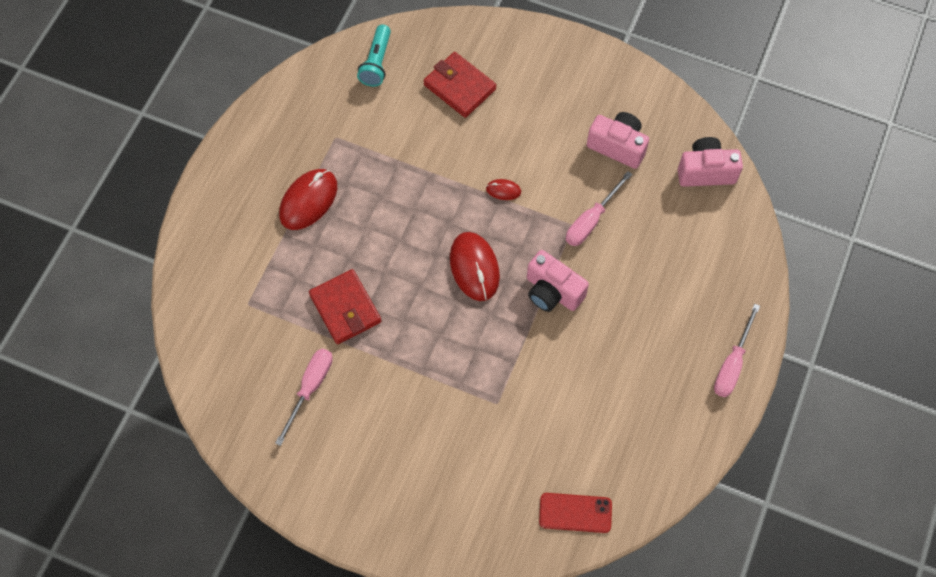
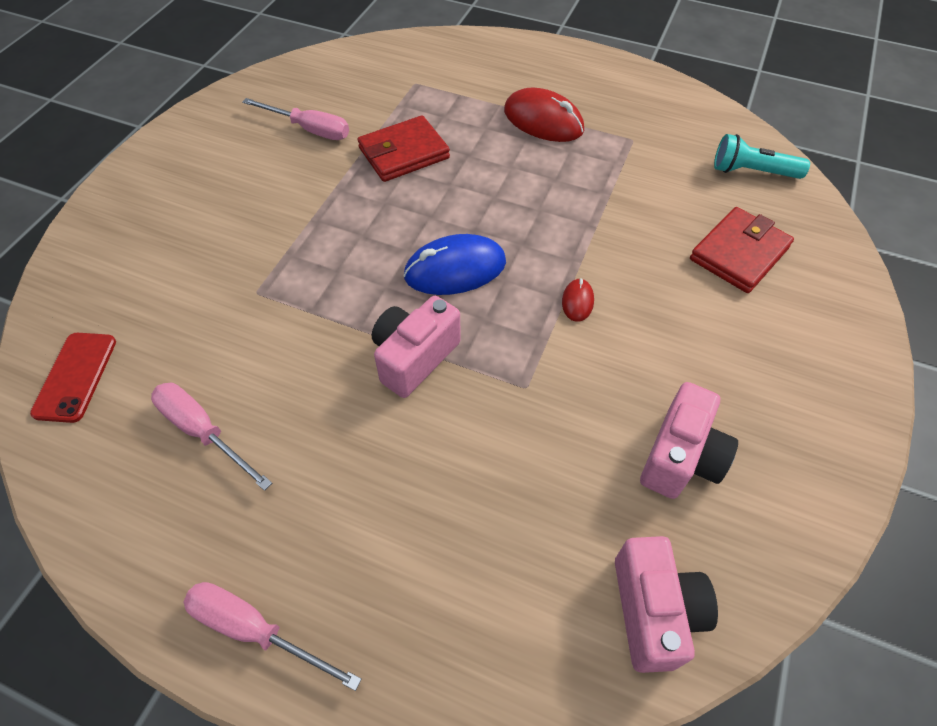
camera: 90 degrees right, 10 degrees down
red mouse [450,232,500,301] -> blue mouse [403,234,506,295]
pink screwdriver [566,171,632,246] -> pink screwdriver moved to [151,382,272,491]

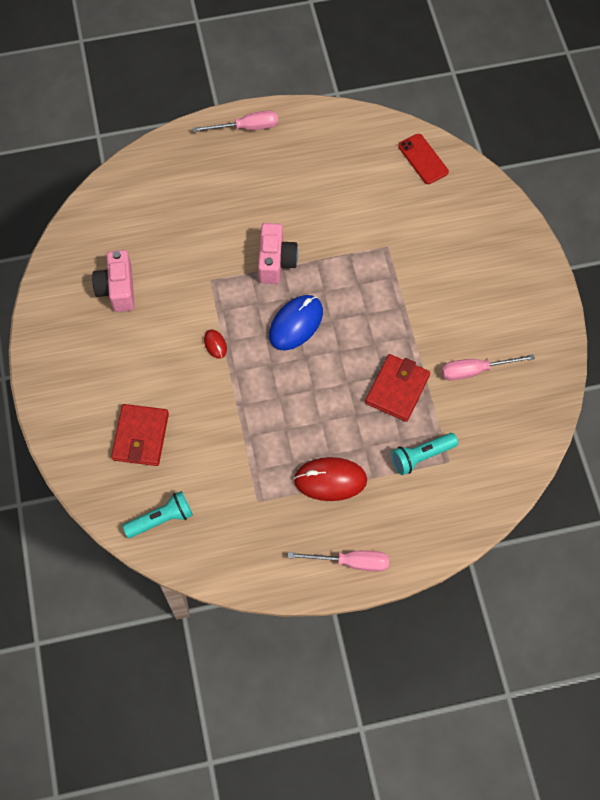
camera: 145 degrees right, 10 degrees up
pink screwdriver [151,382,272,491] -> pink screwdriver moved to [288,551,389,572]
pink camera [615,536,718,673] -> none
none -> turquoise flashlight [391,433,458,475]

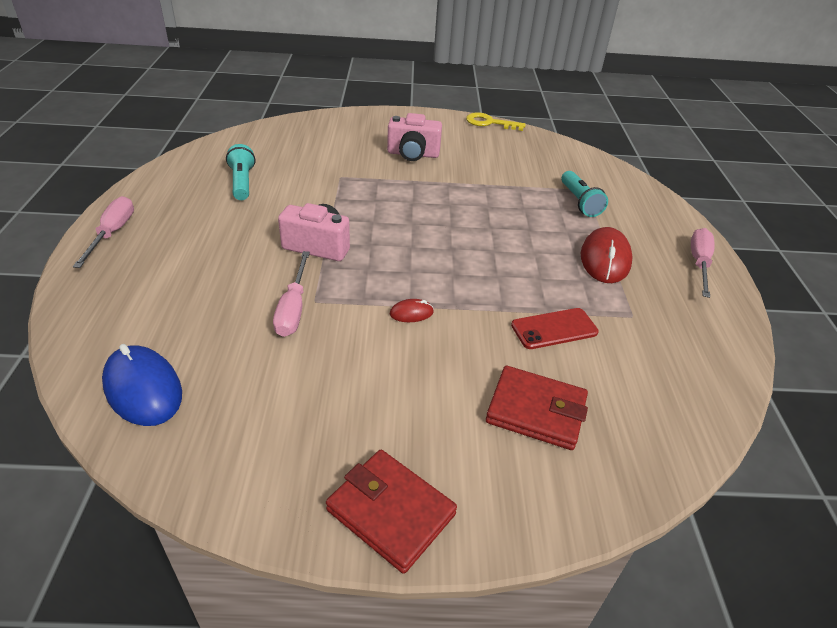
camera: 80 degrees left, 25 degrees down
pink camera [92,250,135,312] -> pink camera moved to [387,113,442,161]
turquoise flashlight [123,491,193,538] -> turquoise flashlight moved to [226,144,255,200]
blue mouse [269,295,323,350] -> blue mouse moved to [102,344,182,426]
red wallet [365,354,430,422] -> red wallet moved to [326,450,457,574]
red phone [398,134,449,184] -> red phone moved to [511,308,599,349]
pink screwdriver [442,354,535,381] -> pink screwdriver moved to [273,251,310,337]
none -> yellow key [466,112,526,131]

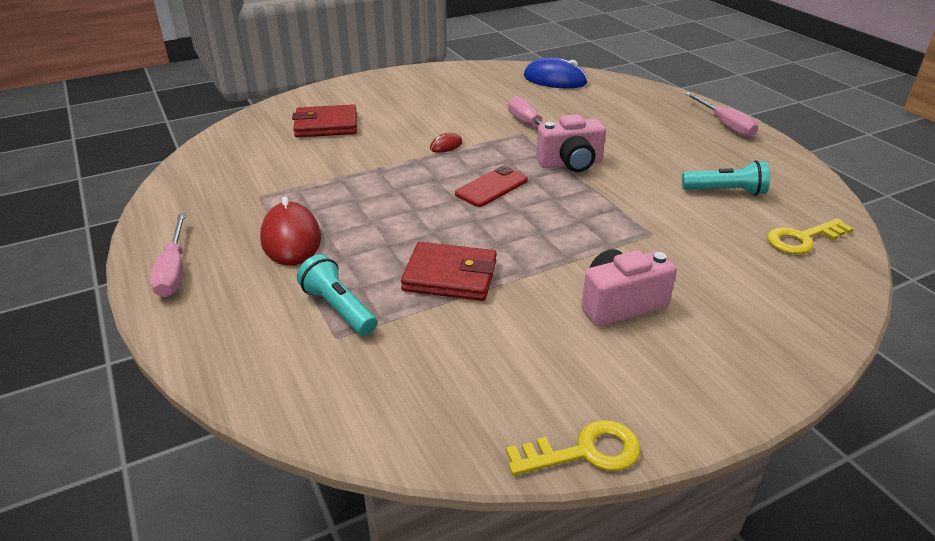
camera: 155 degrees right, 5 degrees down
turquoise flashlight [226,144,255,200] -> turquoise flashlight turned 45 degrees counterclockwise [682,160,770,195]
red wallet [326,450,457,574] -> red wallet moved to [401,242,497,301]
red phone [511,308,599,349] -> red phone moved to [455,166,528,207]
none -> yellow key [767,218,854,254]

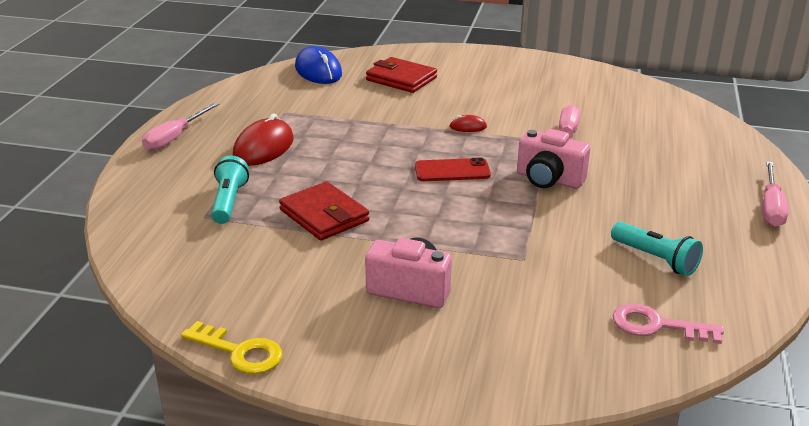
camera: 40 degrees right, 5 degrees down
blue mouse [524,57,588,89] -> blue mouse moved to [295,46,342,84]
yellow key [767,218,854,254] -> pink key [613,303,724,344]

